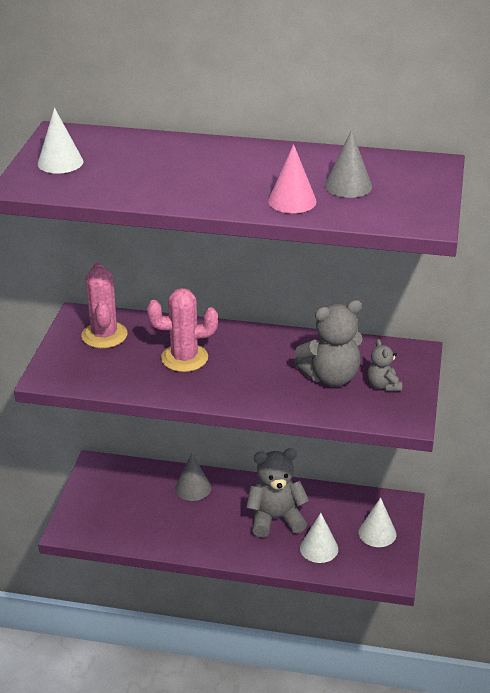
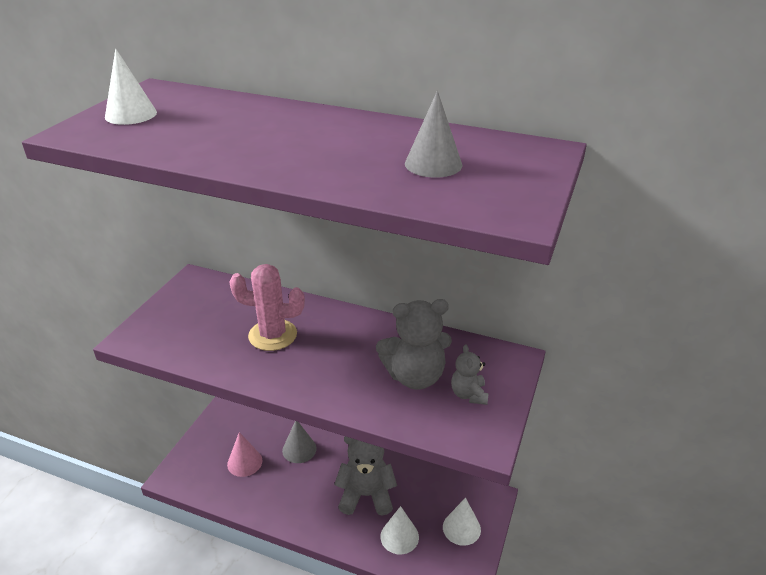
camera: 10 degrees right, 0 degrees up
pink cactus [81,262,128,348] -> none
pink cone [268,144,317,213] -> pink cone moved to [227,432,262,477]

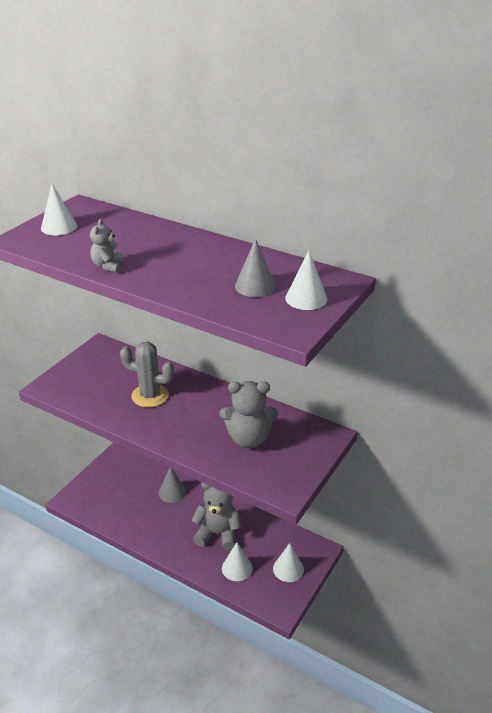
camera: 10 degrees right, 0 degrees up
pink cone [227,432,262,477] -> none
pink cactus [229,264,305,351] -> grey cactus [120,342,174,408]
grey teddy bear [451,345,489,405] -> grey teddy bear moved to [90,219,124,273]
none -> white cone [285,251,327,310]

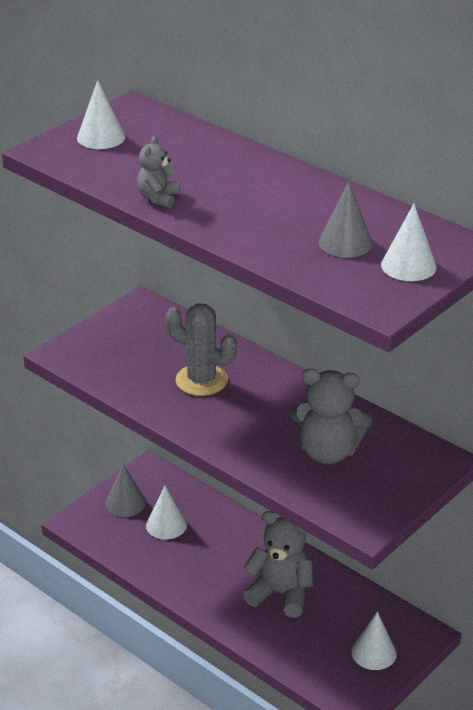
camera: 10 degrees right, 0 degrees up
grey cone [159,468,186,503] -> grey cone moved to [106,464,146,517]
white cone [222,542,253,581] -> white cone moved to [146,486,187,540]

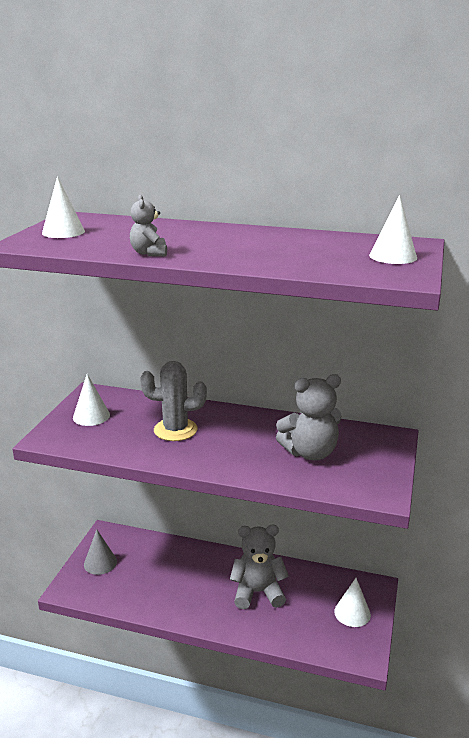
camera: 25 degrees left, 10 degrees down
white cone [146,486,187,540] -> white cone moved to [73,374,110,426]
grey cone [319,181,373,258] -> none

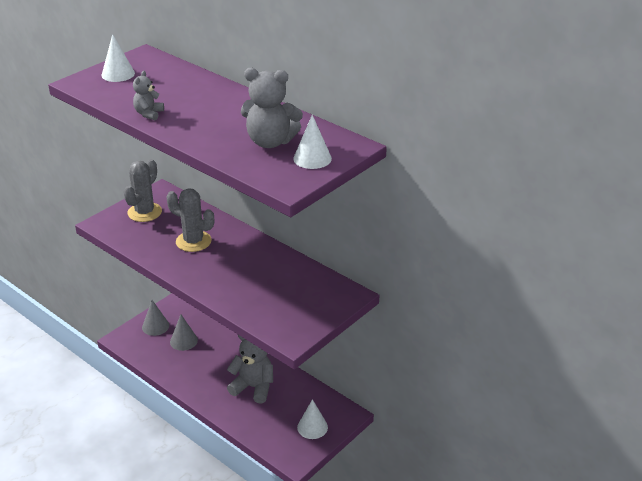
camera: 25 degrees right, 10 degrees up
white cone [73,374,110,426] -> grey cactus [123,159,162,222]
grey teddy bear [276,374,341,460] -> grey teddy bear moved to [241,68,303,148]
none -> grey cone [170,314,198,351]

